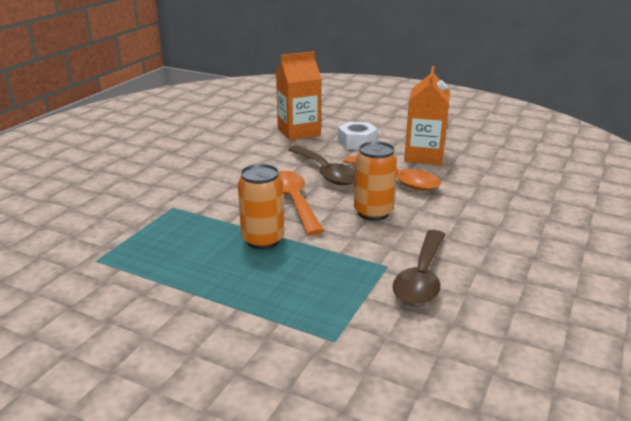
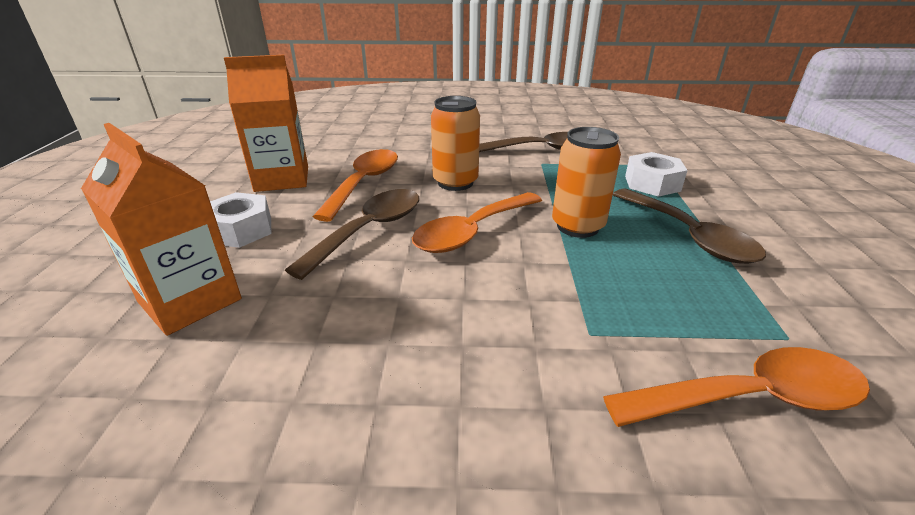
camera: 115 degrees left, 5 degrees up
none -> orange spoon [603,347,870,427]
none -> brown spoon [613,189,766,264]
none -> white nut [625,152,688,197]

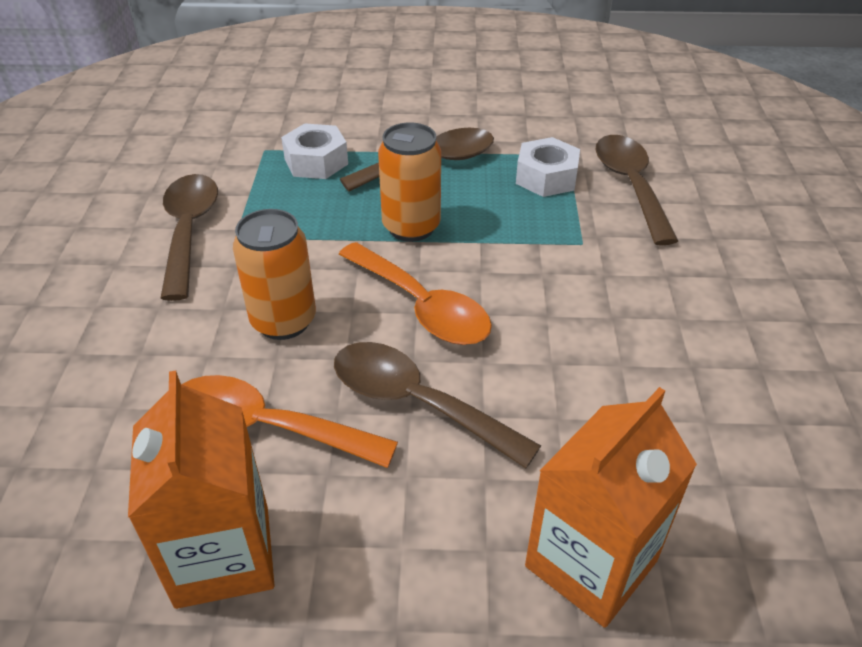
camera: 90 degrees left, 10 degrees up
white nut [210,192,271,248] -> white nut moved to [516,137,580,197]
orange spoon [603,347,870,427] -> brown spoon [595,135,678,246]

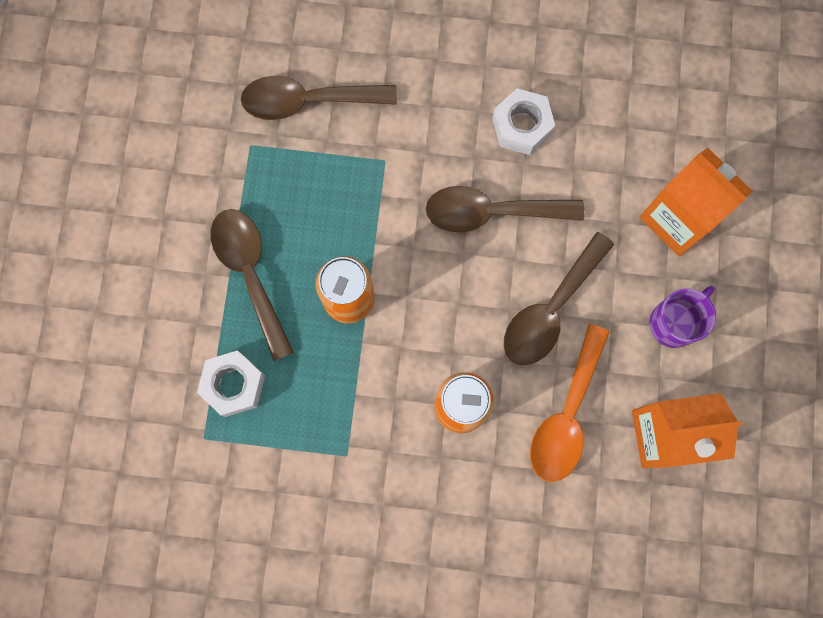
camera: 85 degrees left, 35 degrees up
brown spoon [160,174,218,301] -> brown spoon moved to [425,186,584,232]
orange spoon [338,242,492,345] -> none
white nut [516,137,580,197] -> white nut moved to [492,88,555,155]
none -> purple mug [649,286,716,348]

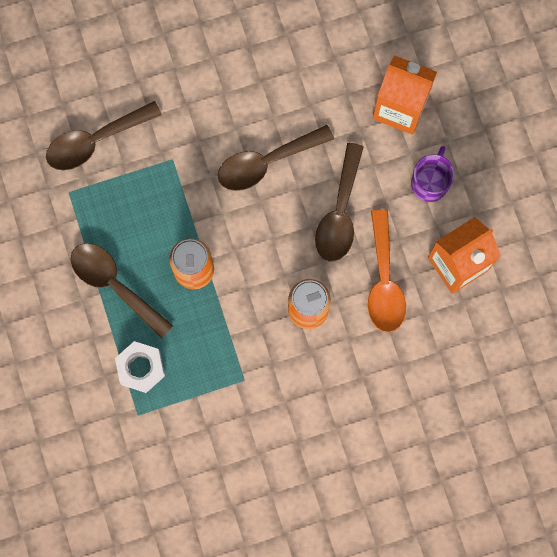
camera: 25 degrees left, 0 degrees up
white nut [492,88,555,155] -> none

